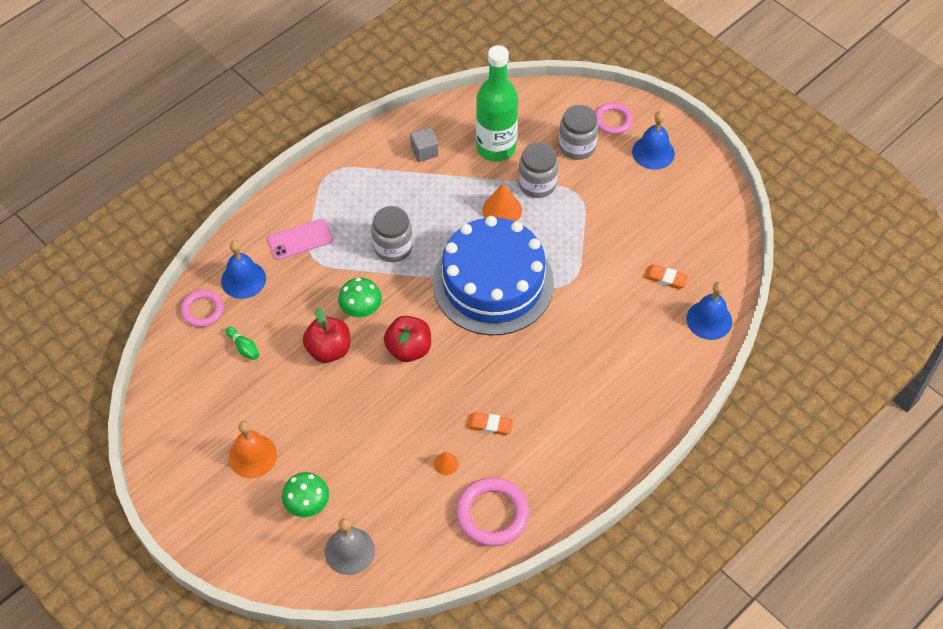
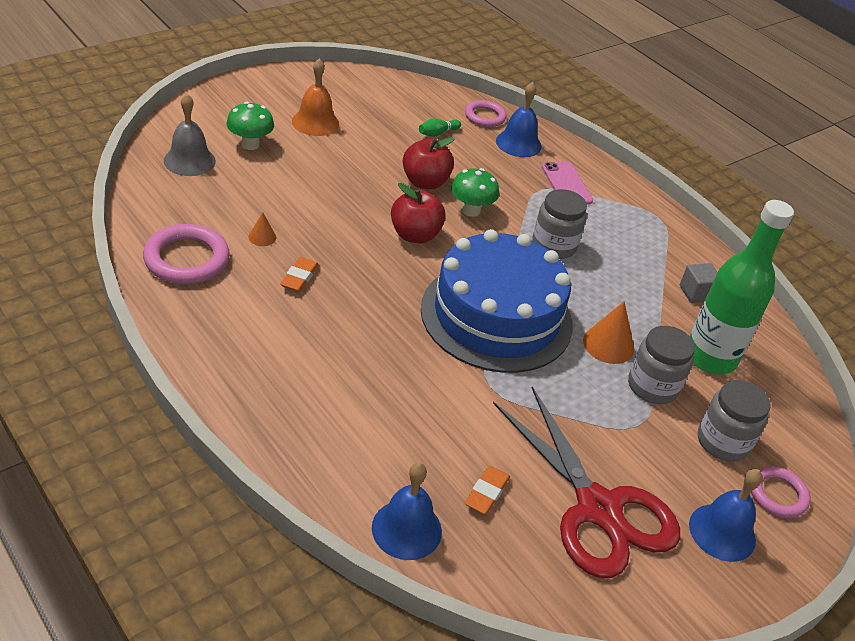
camera: 90 degrees right, 15 degrees down
none -> red scissors [493,387,680,578]

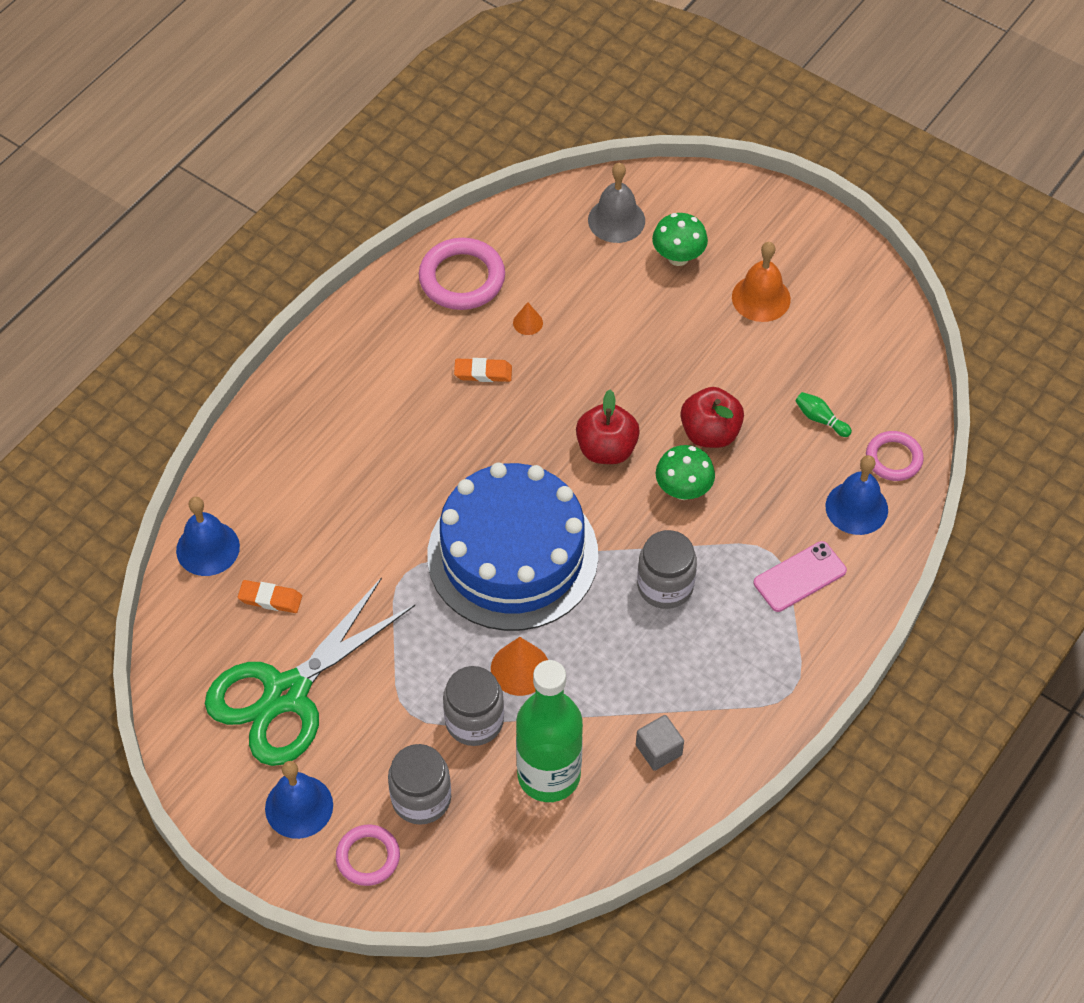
camera: 80 degrees right, 15 degrees up
red scissors [493,387,680,578] -> green scissors [205,577,415,766]

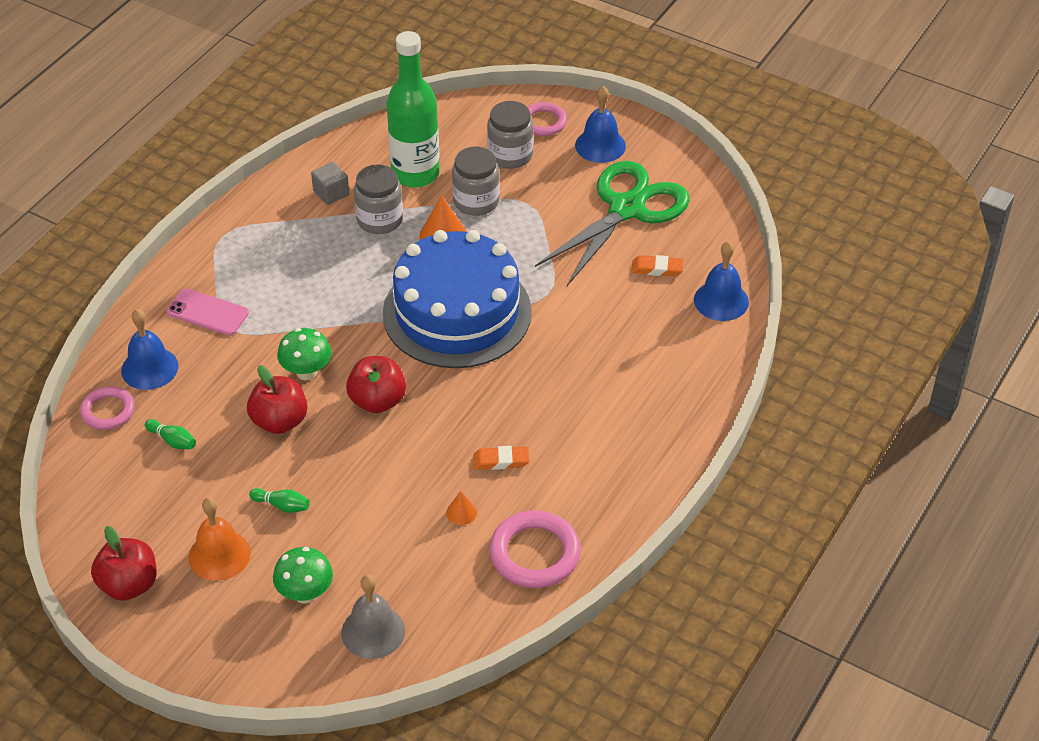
camera: 175 degrees right, 10 degrees down
grey jar [637,530,697,609] -> grey jar moved to [354,164,403,234]
pink phone [754,541,847,612] -> pink phone turned 60 degrees clockwise [167,288,249,335]
none -> red apple [91,526,157,601]
none -> green bowling pin [249,488,310,513]

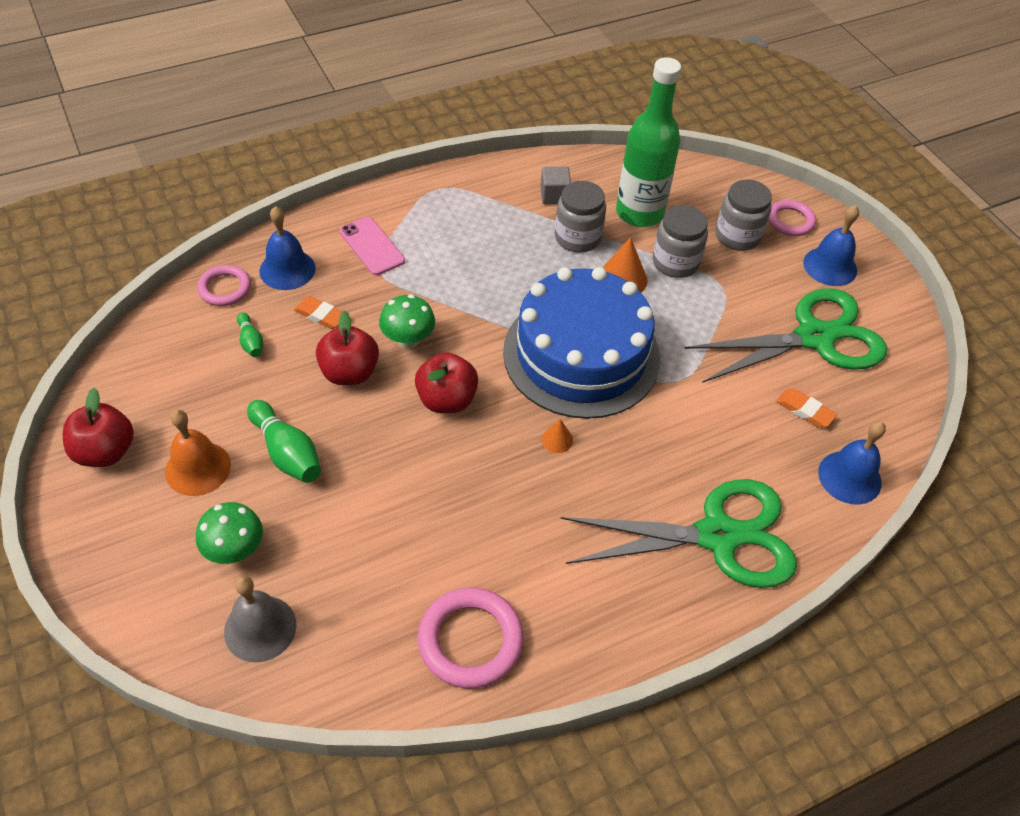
camera: 30 degrees right, 5 degrees up
green bowling pin [249,488,310,513] -> green bowling pin [247,400,321,483], size x1.77
orange cone [446,491,477,525] -> orange cone moved to [542,419,573,453]
orange eraser [473,446,530,470] -> orange eraser moved to [294,296,342,329]
none -> green scissors [561,479,797,588]

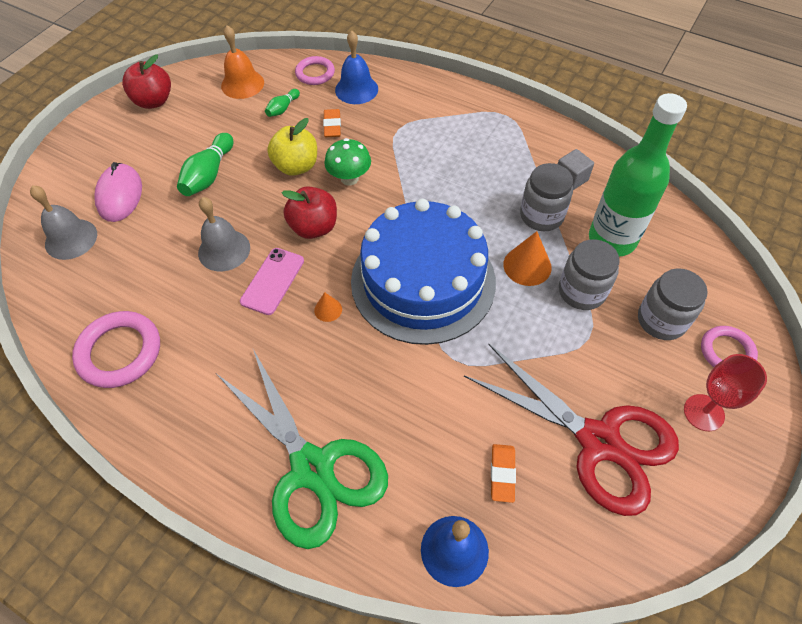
camera: 60 degrees right, 5 degrees up
orange bell [165,410,231,496] -> orange bell moved to [221,26,264,99]
green mushroom [196,502,263,564] -> pink mouse [94,162,142,222]
red apple [316,310,379,385] -> yellow apple [267,118,317,176]
pink phone [339,217,405,275] -> pink phone moved to [240,248,304,315]
green scissors [684,288,887,383] -> red scissors [464,343,679,516]
blue bell [803,205,859,286] -> red goblet [684,354,767,431]
none -> grey bell [198,197,250,271]

